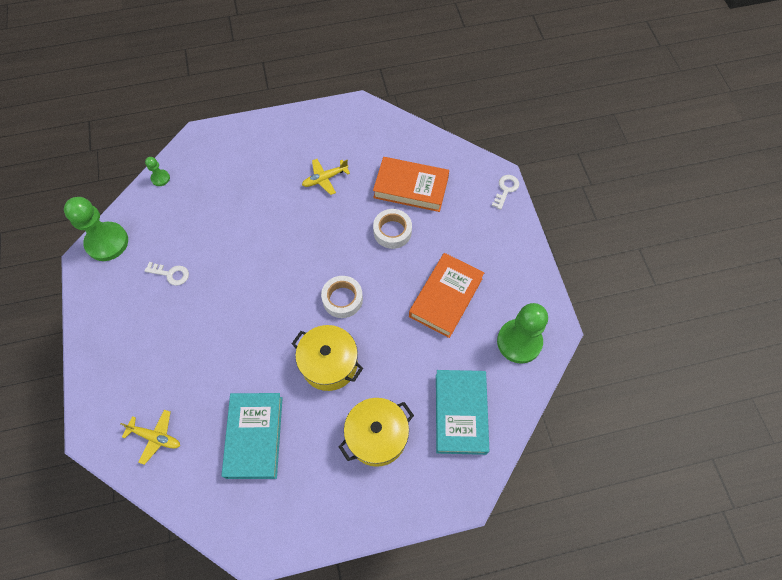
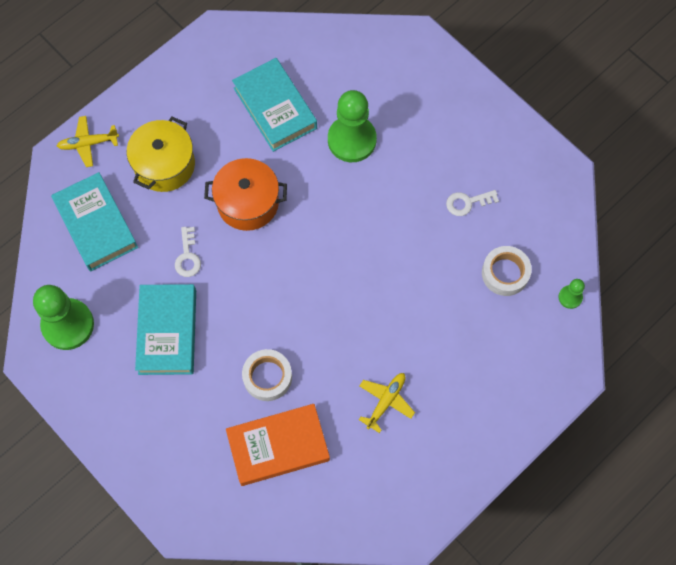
camera: 150 degrees right, 5 degrees up
green pawn [64,197,128,261] -> green pawn moved to [328,90,377,162]
yellow plane [120,410,180,465] -> yellow plane moved to [57,116,119,167]
yellow pot [292,325,363,391] -> orange pot [204,158,287,231]
white tape [321,276,363,318] -> white tape moved to [482,246,532,296]
orange book [409,253,484,338] -> turquoise book [135,284,196,375]
white key [492,175,519,210] -> white key moved to [175,227,201,277]

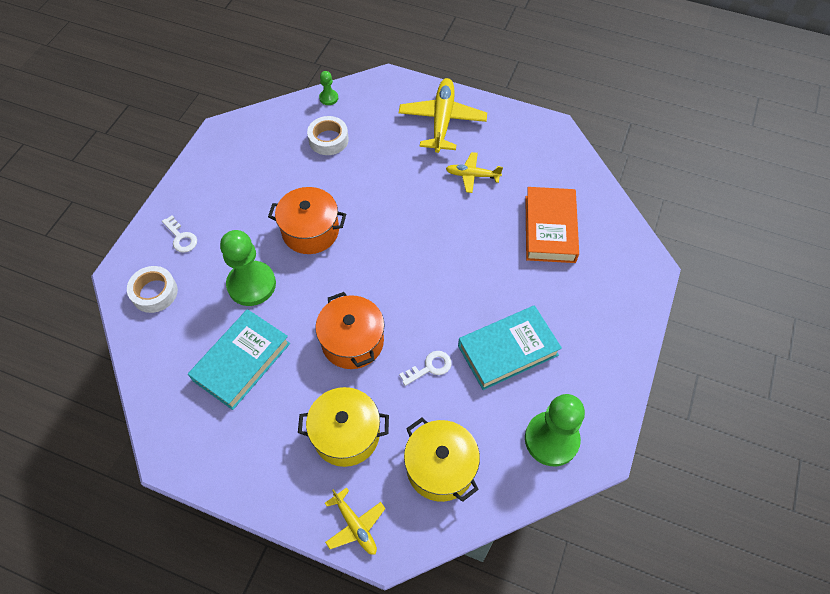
camera: 115 degrees left, 10 degrees down
turquoise book [51,172,138,271] -> yellow pot [404,418,480,502]
orange book [226,404,330,486] -> orange book turned 45 degrees clockwise [525,187,579,263]
white tape [242,349,292,401] -> white tape moved to [127,266,178,313]
white key [446,190,499,216] -> white key moved to [162,215,197,253]
none -> orange pot [268,187,346,254]
none -> yellow plane [399,78,487,153]

